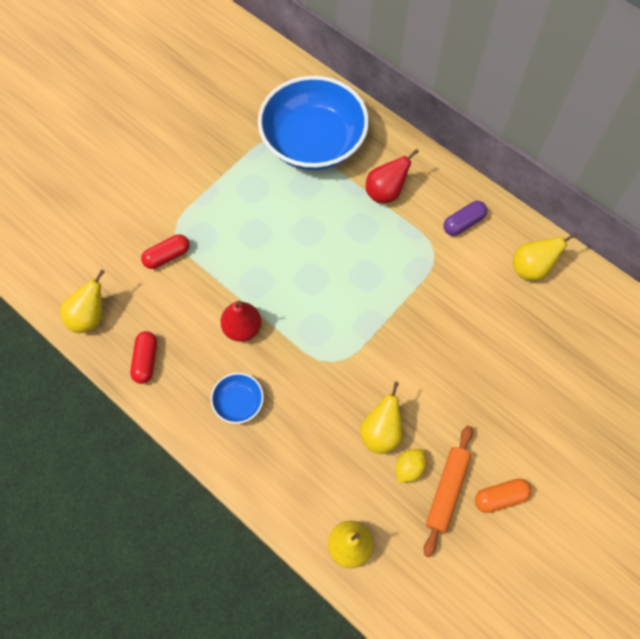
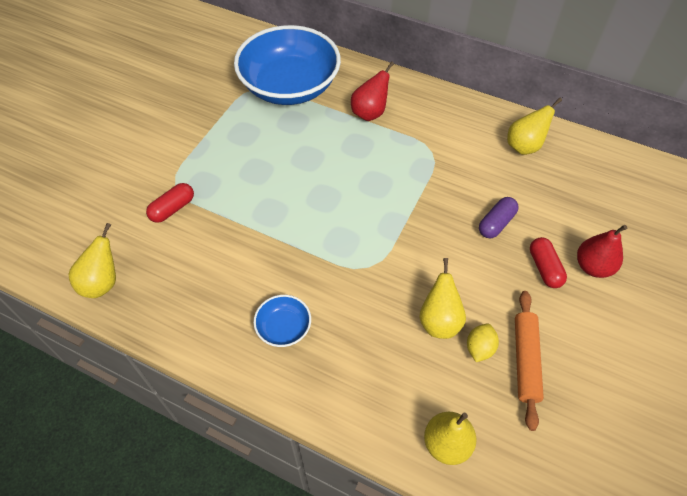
camera: 15 degrees left, 10 degrees down
red capsule [130,331,157,384] -> red capsule moved to [530,237,567,288]
red pear [220,300,261,342] -> red pear moved to [577,225,627,278]
purple capsule [443,201,487,236] -> purple capsule moved to [479,197,519,238]
orange capsule [475,479,531,513] -> none

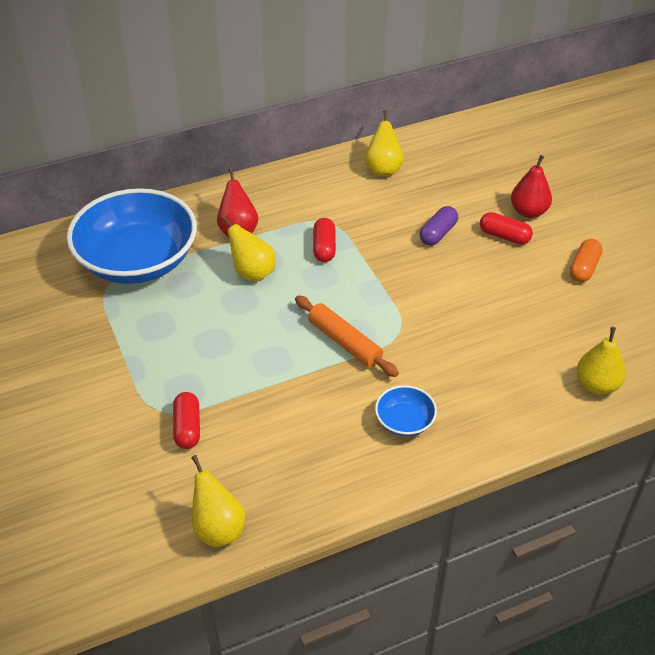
camera: 50 degrees left, 10 degrees down
yellow pear [419,258,466,339] -> yellow pear moved to [221,215,275,282]
yellow lemon [467,324,499,362] -> none
purple capsule [479,197,519,238] -> purple capsule turned 45 degrees clockwise [420,206,458,246]
orange rolling pin [515,291,544,431] -> orange rolling pin moved to [295,295,399,377]
none -> red capsule [313,218,336,262]
none -> orange capsule [570,239,603,282]

